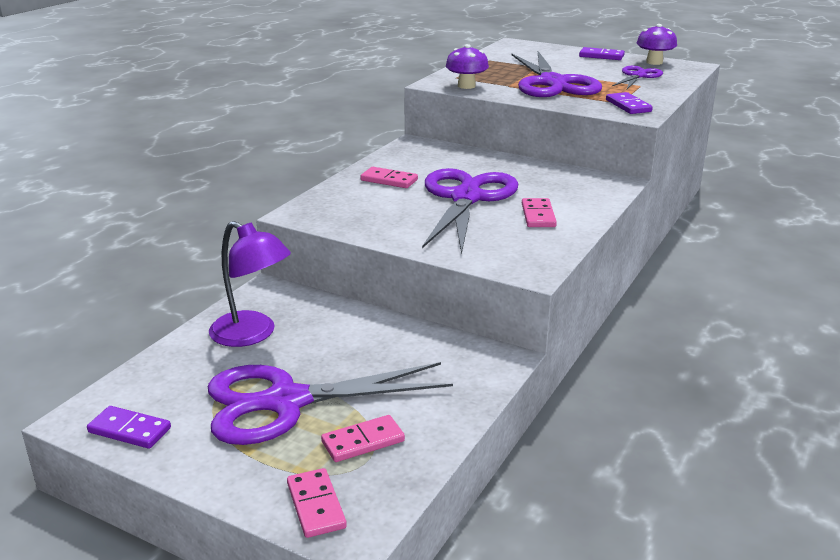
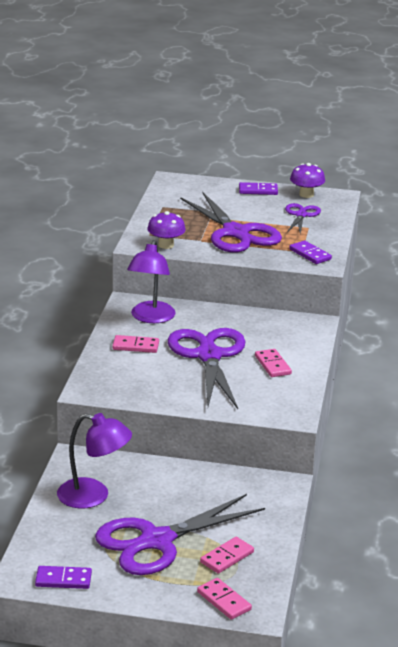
camera: 20 degrees left, 0 degrees up
none -> purple lamp [127,240,176,323]

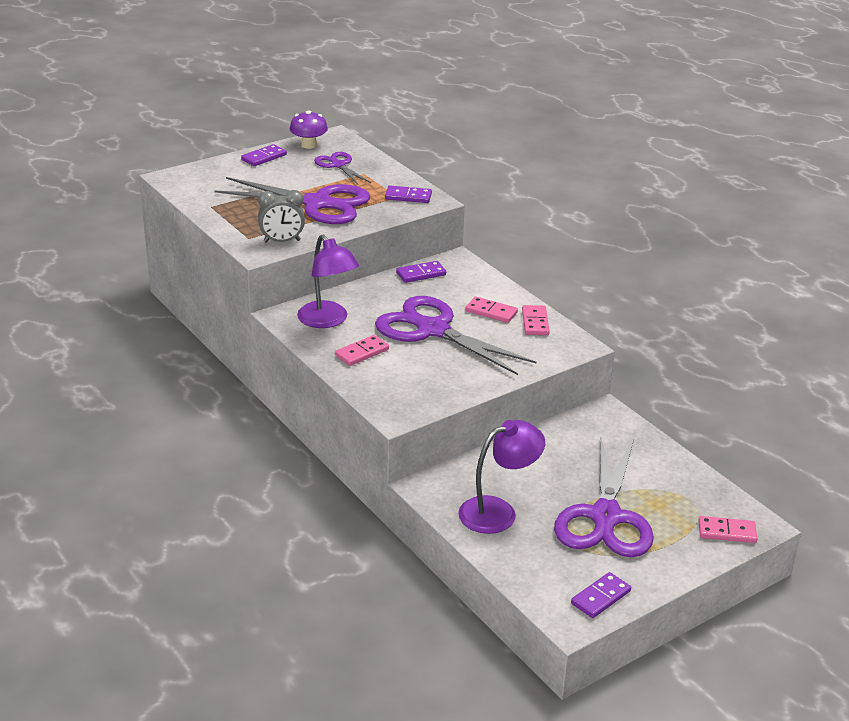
camera: 45 degrees left, 5 degrees up
purple mushroom [147,211,186,249] -> grey clock [258,190,305,242]
pink domino [200,537,254,574] -> pink domino moved to [522,305,550,335]
none -> purple domino [396,261,446,283]

